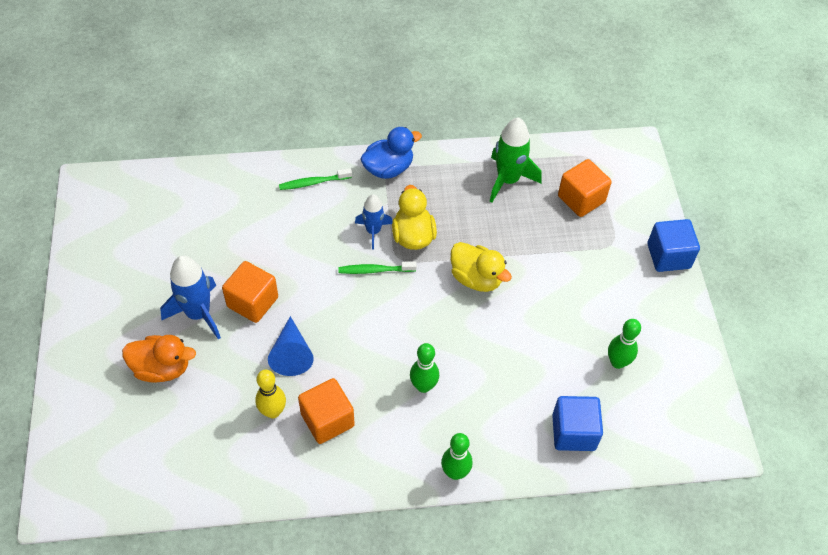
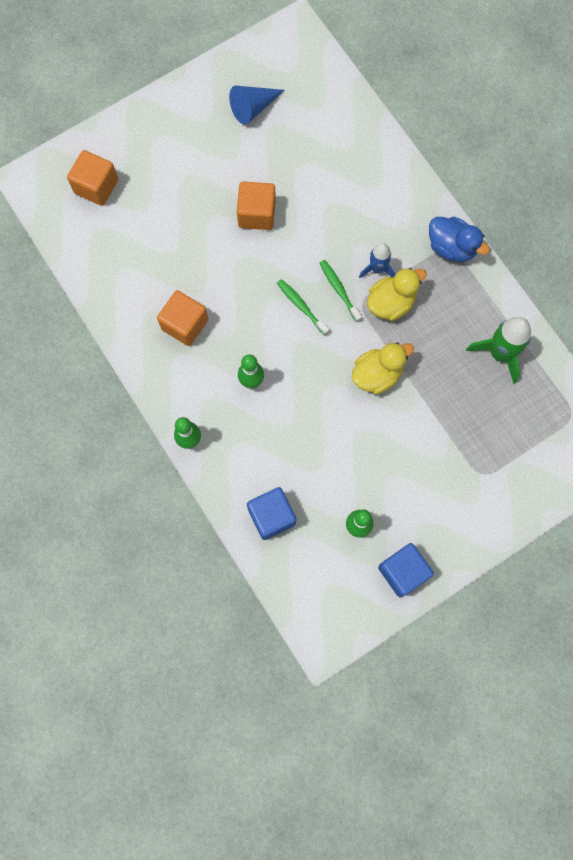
camera: 65 degrees right, 20 degrees up
orange duck [122,335,196,383] -> none
blue rocket [160,255,221,339] -> none
yellow bowling pin [255,370,286,418] -> none
blue cone [268,316,314,376] -> blue cone moved to [229,86,285,125]
green toothbrush [279,168,352,190] -> green toothbrush moved to [277,279,329,336]
yellow duck [451,242,512,292] -> yellow duck turned 135 degrees counterclockwise [352,342,414,394]
orange cube [558,159,612,217] -> orange cube moved to [67,150,118,206]
blue cube [648,219,700,272] -> blue cube moved to [378,543,434,597]

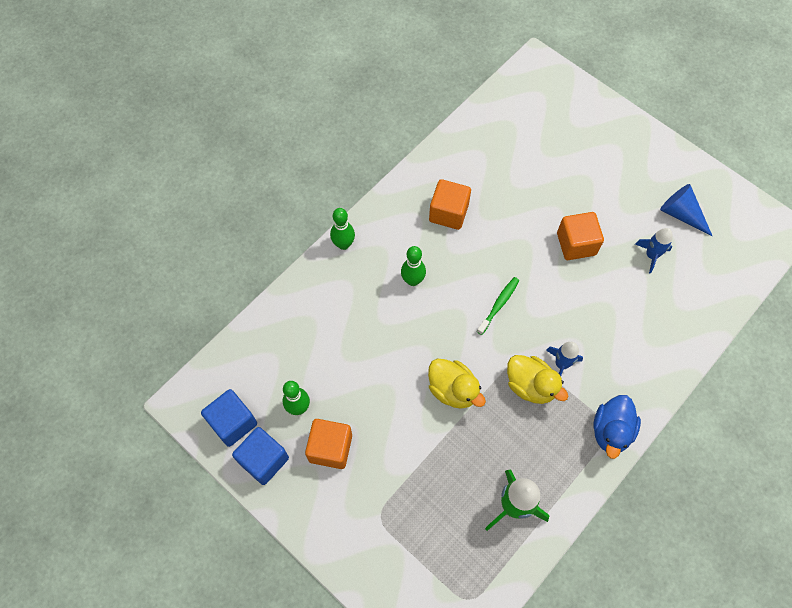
camera: 75 degrees right, 10 degrees down
orange cube [67,150,118,206] -> orange cube moved to [305,419,352,469]
blue cube [247,487,296,540] -> blue cube moved to [201,389,257,447]
green toothbrush [320,260,362,322] -> none
none -> blue rocket [635,228,673,274]

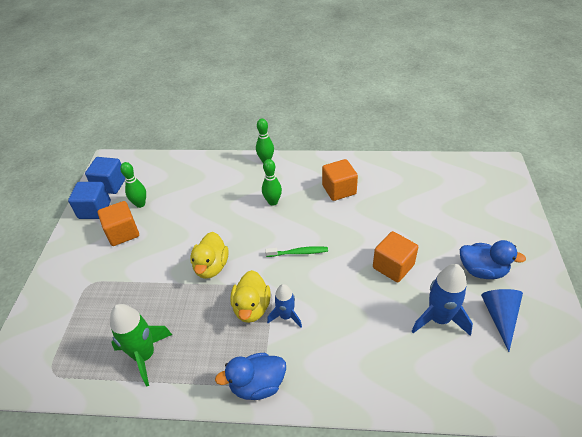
camera: 55 degrees right, 20 degrees down
blue rocket [635,228,673,274] -> blue rocket [412,264,473,335], size x1.60
none -> blue duck [460,240,526,279]

